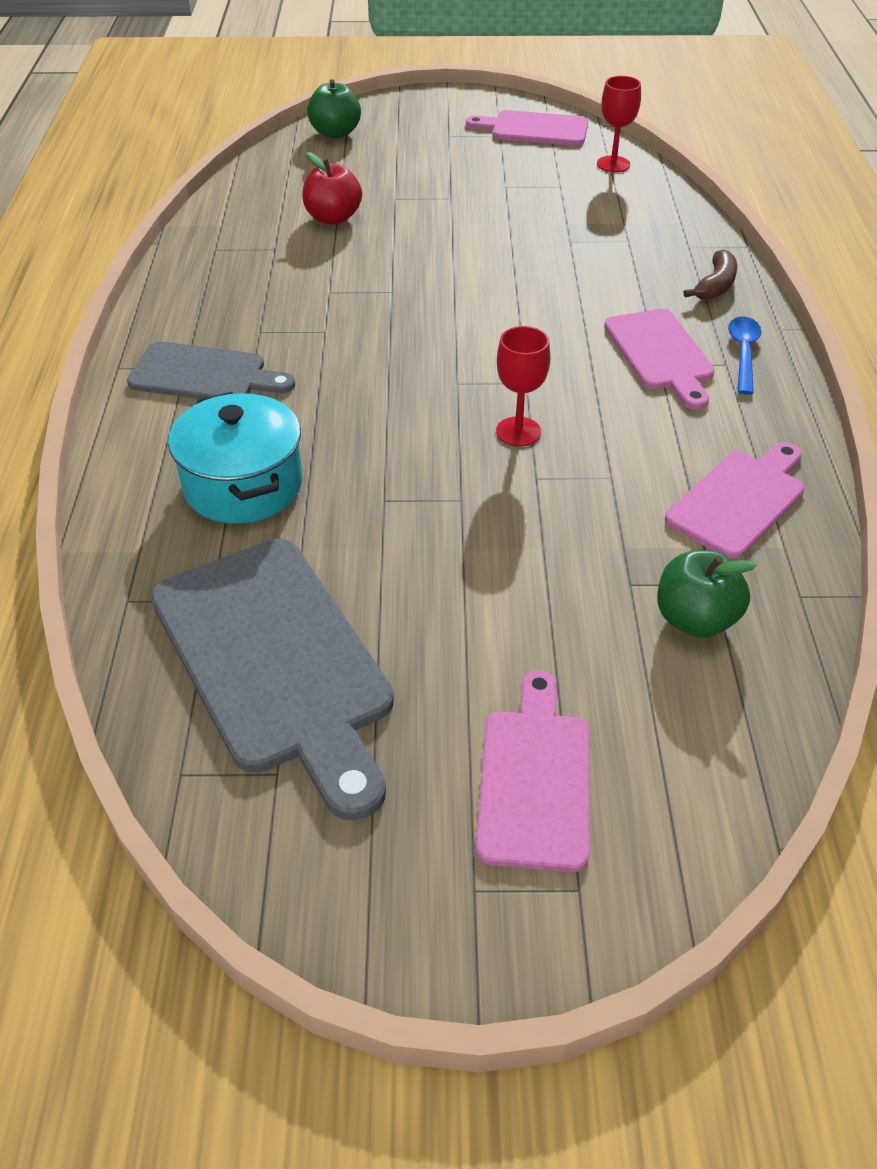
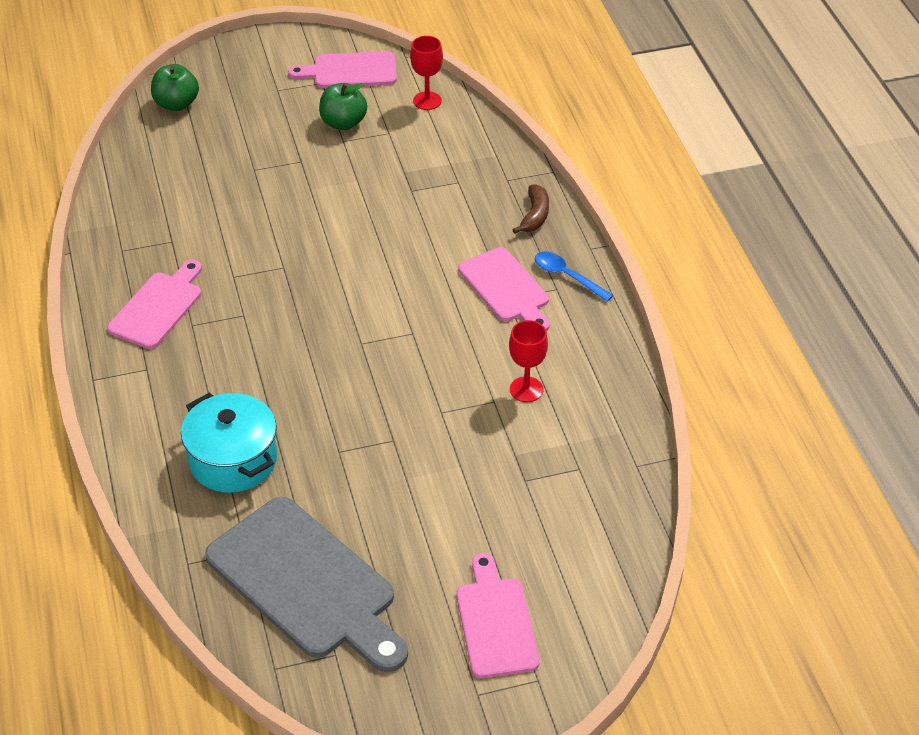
camera: 15 degrees left, 0 degrees up
grey cutting board [127,342,295,399] -> none
red apple [302,152,362,225] -> none
red goblet [496,326,550,447] -> red goblet moved to [509,320,548,402]
green apple [657,550,757,638] -> green apple moved to [319,83,367,130]
pink cutting board [665,442,805,559] -> pink cutting board moved to [107,260,202,349]
blue spoon [728,317,761,395] -> blue spoon turned 45 degrees counterclockwise [535,252,614,302]

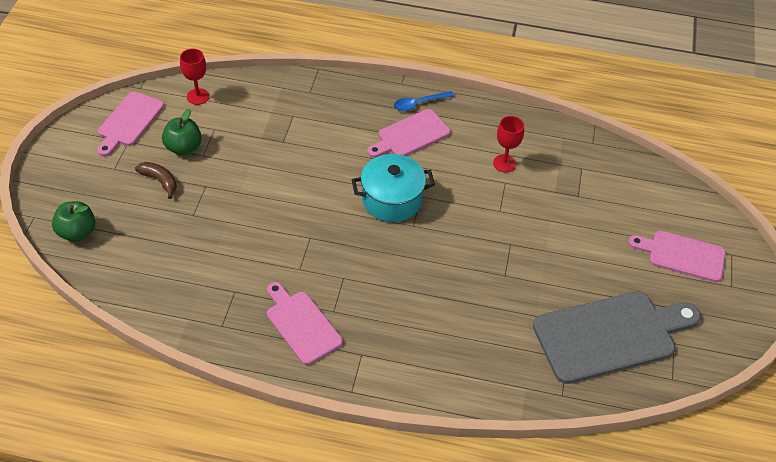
camera: 65 degrees left, 5 degrees up
turquoise pot [181,393,277,493] -> turquoise pot moved to [351,154,435,222]
pink cutting board [459,247,550,331] -> pink cutting board turned 150 degrees clockwise [367,109,451,158]
brown banana [512,184,549,234] -> brown banana moved to [135,162,177,199]

